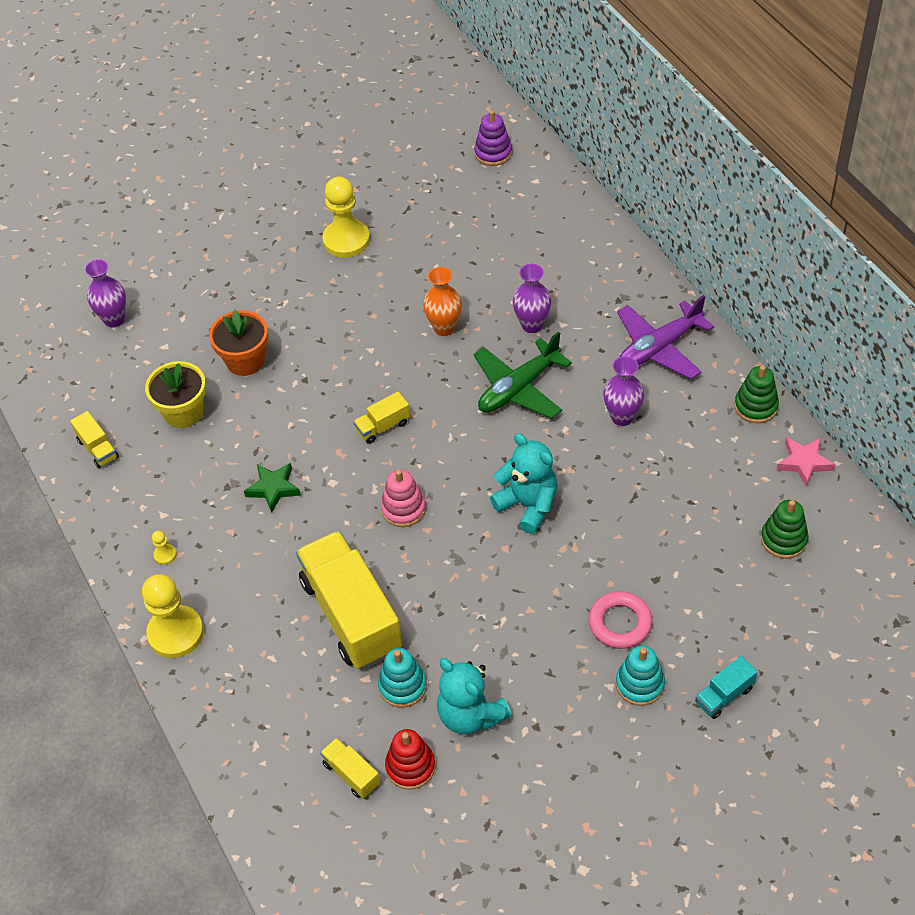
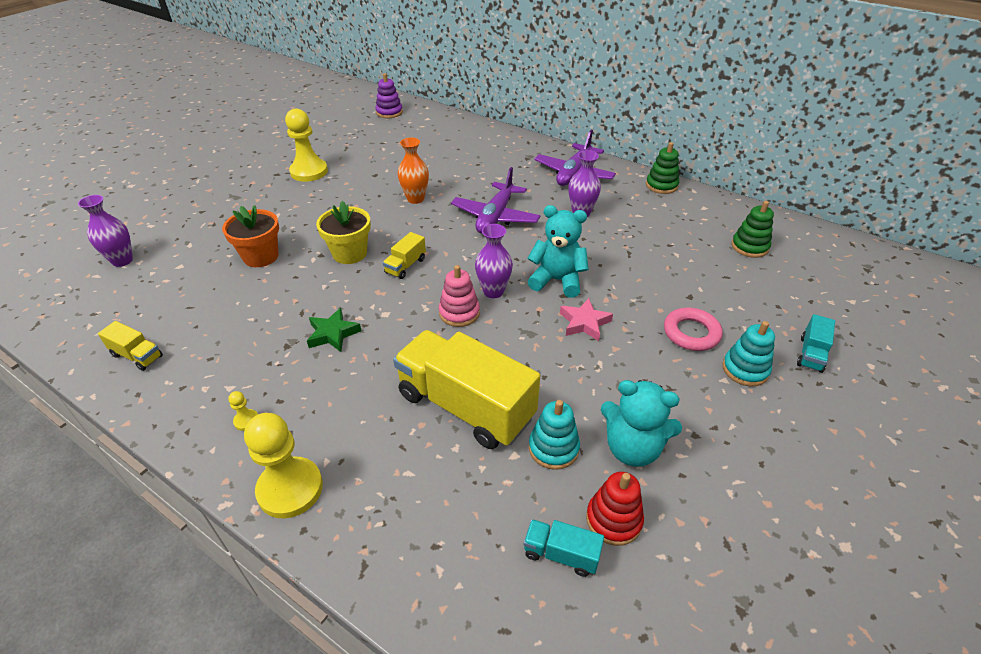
camera: 30 degrees left, 10 degrees down
yellow flower pot [145,361,206,428] -> yellow flower pot moved to [316,201,371,264]
yellow truck [320,738,380,799] -> turquoise truck [524,519,604,577]
green plane [473,332,572,419] -> purple plane [451,167,540,234]
purple vase [513,264,551,333] -> purple vase moved to [475,224,513,298]
pink star [777,437,835,487] -> pink star moved to [560,298,613,341]

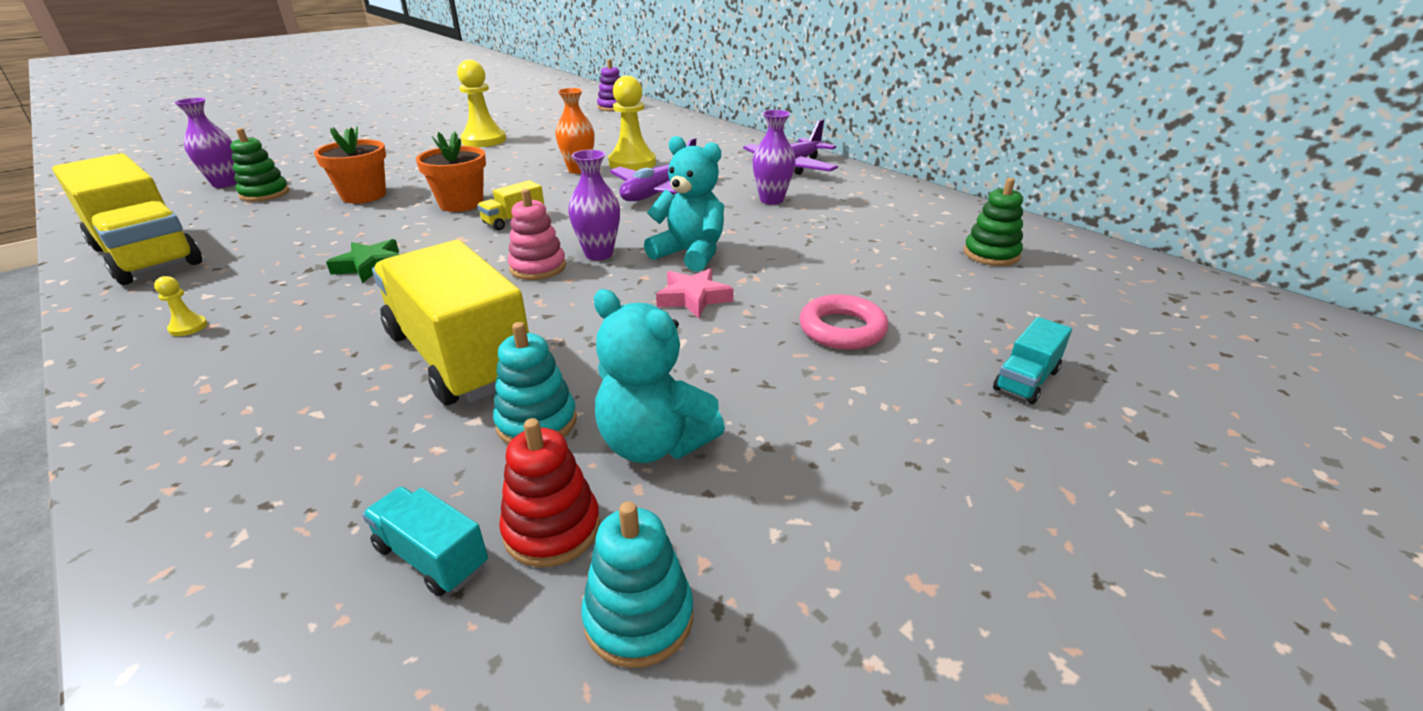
camera: 15 degrees right, 10 degrees down
yellow truck [98,321,163,371] -> yellow truck [52,153,202,285], size x2.30
yellow pawn [244,413,323,518] -> yellow pawn moved to [608,76,656,171]
yellow flower pot [316,201,371,264] -> orange flower pot [416,131,486,212]
green stacking toy [646,142,679,194] -> green stacking toy moved to [230,128,289,202]
turquoise stacking toy [722,321,775,386] -> turquoise stacking toy moved to [581,501,693,668]

